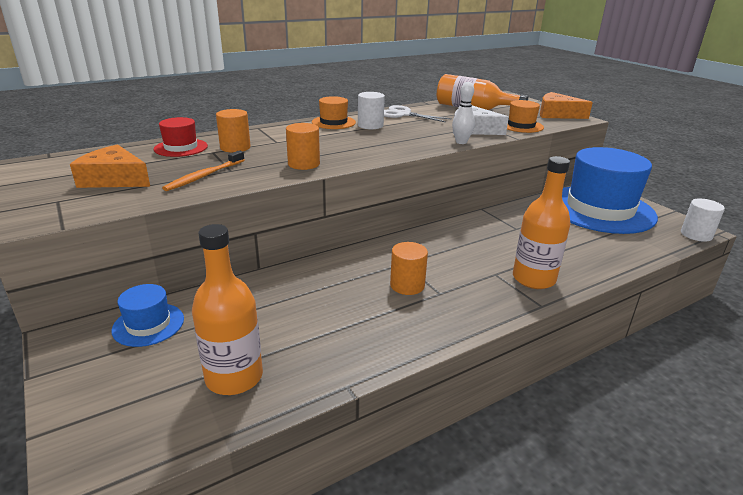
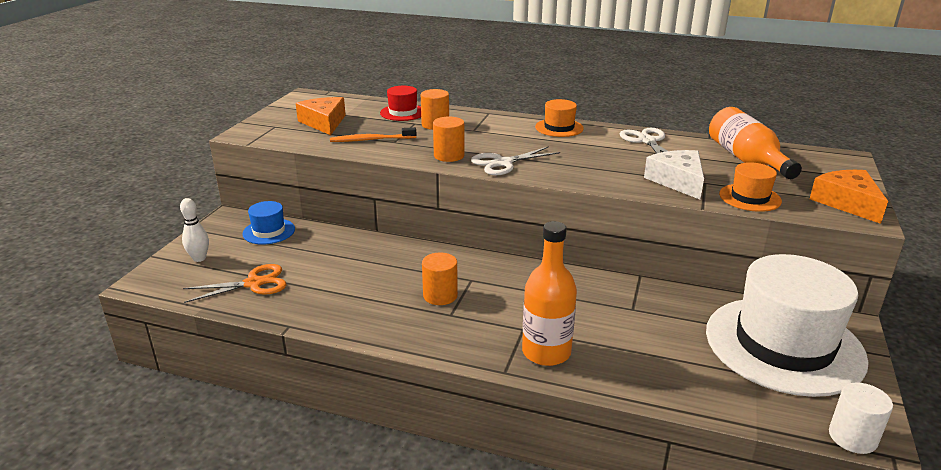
camera: 50 degrees right, 0 degrees up
orange bottle [192,224,263,395] -> orange scissors [183,264,287,303]
white cylinder [358,92,385,129] -> none
white bowling pin [452,82,475,144] -> white bowling pin moved to [180,198,209,262]
blue hat [562,147,658,234] -> white hat [706,254,869,397]
none -> white scissors [471,146,560,175]

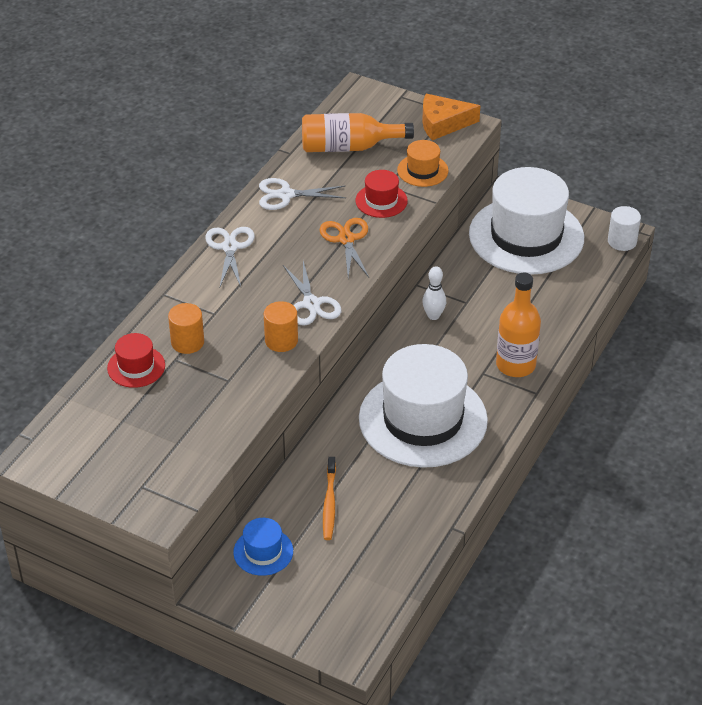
camera: 80 degrees left, 15 degrees up
white bowling pin [180,198,209,262] -> white bowling pin moved to [422,266,446,320]
orange scissors [183,264,287,303] -> orange scissors moved to [320,218,369,278]
orange cheese [296,97,346,135] -> none
orange toothbrush [330,127,416,142] -> orange toothbrush moved to [323,457,336,540]
orange cylinder [422,253,458,305] -> white hat [359,344,488,468]
orange hat [535,99,584,137] -> white scissors [205,227,255,287]
white cheese [644,150,704,199] -> red hat [355,170,408,218]

